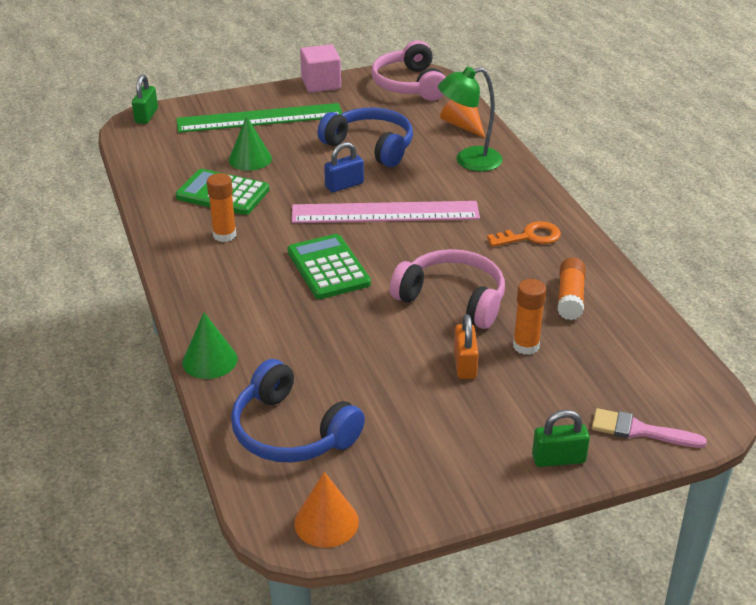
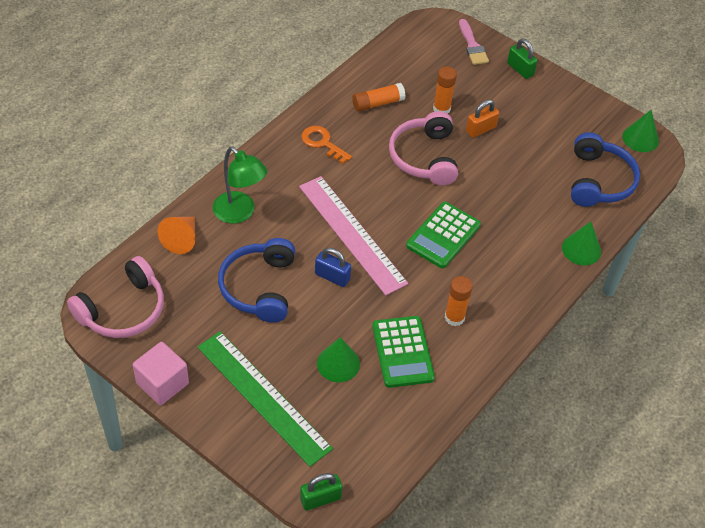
camera: 125 degrees left, 15 degrees up
orange cone [294,472,359,548] -> green cone [622,110,659,152]

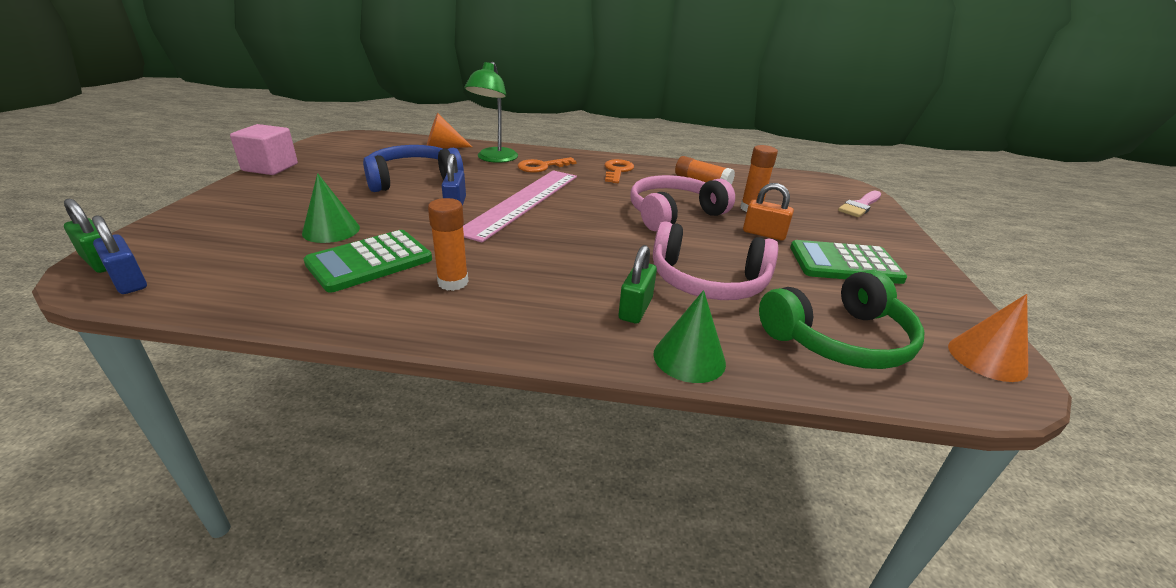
camera: 60 degrees right, 20 degrees down
pink headphones [67,256,164,338] -> pink headphones moved to [653,221,778,300]
green ruler [198,331,333,467] -> none
green calculator [406,202,481,268] -> green calculator moved to [790,240,907,284]
green padlock [507,39,538,79] -> green padlock moved to [618,245,657,323]
blue headphones [571,132,640,207] -> green headphones [759,270,924,369]
green cone [622,110,659,152] -> orange cone [948,294,1028,382]
none -> blue padlock [92,215,147,294]
none -> orange key [518,157,577,173]

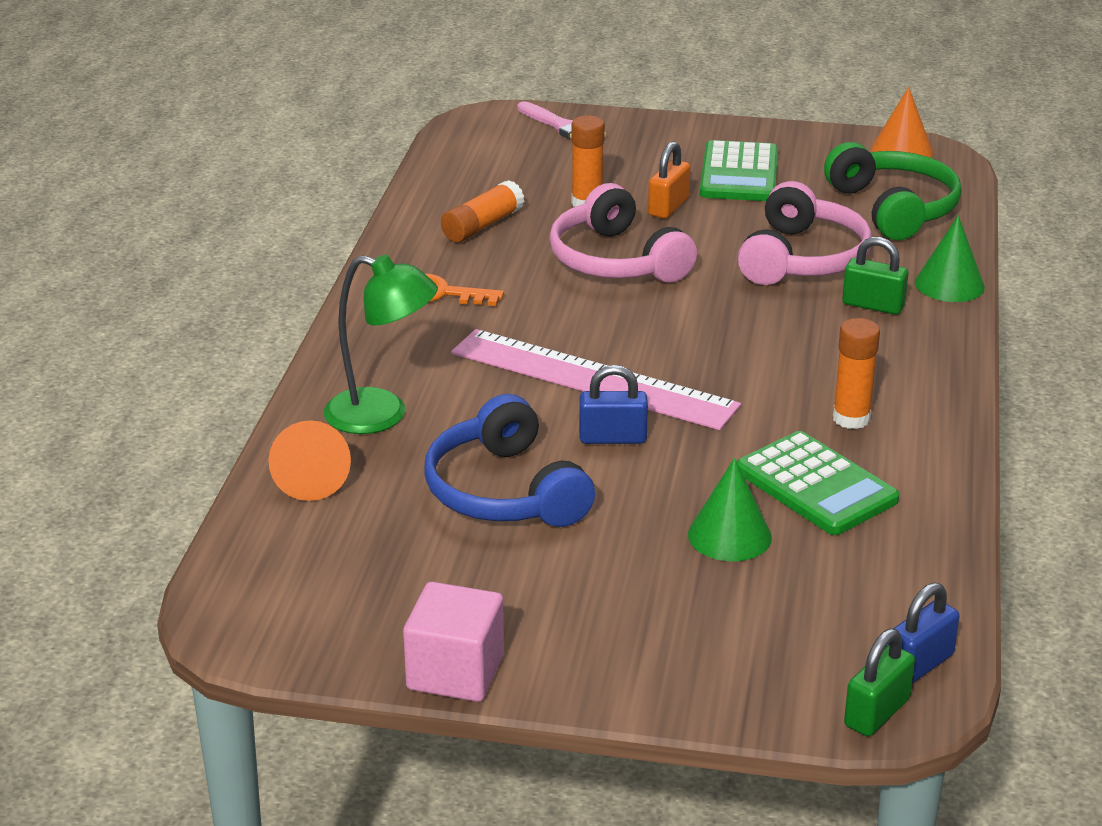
camera: 85 degrees left, 0 degrees up
orange key [518,157,577,173] -> none

